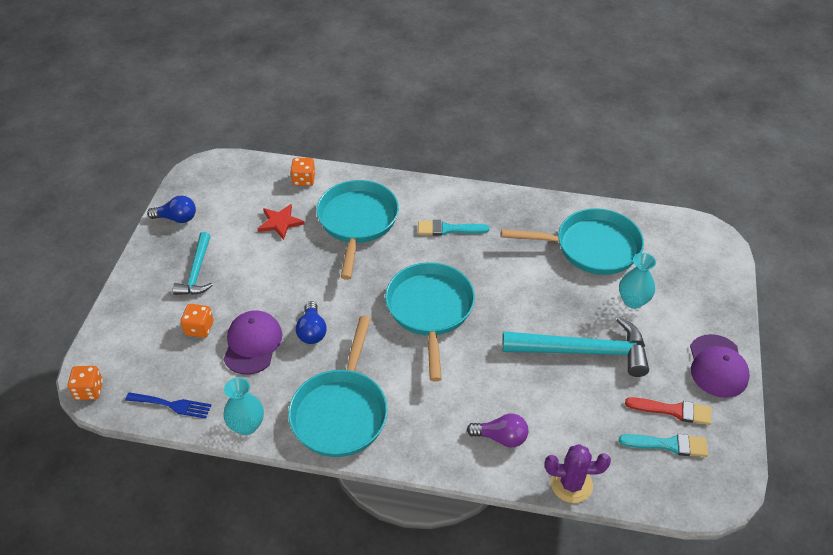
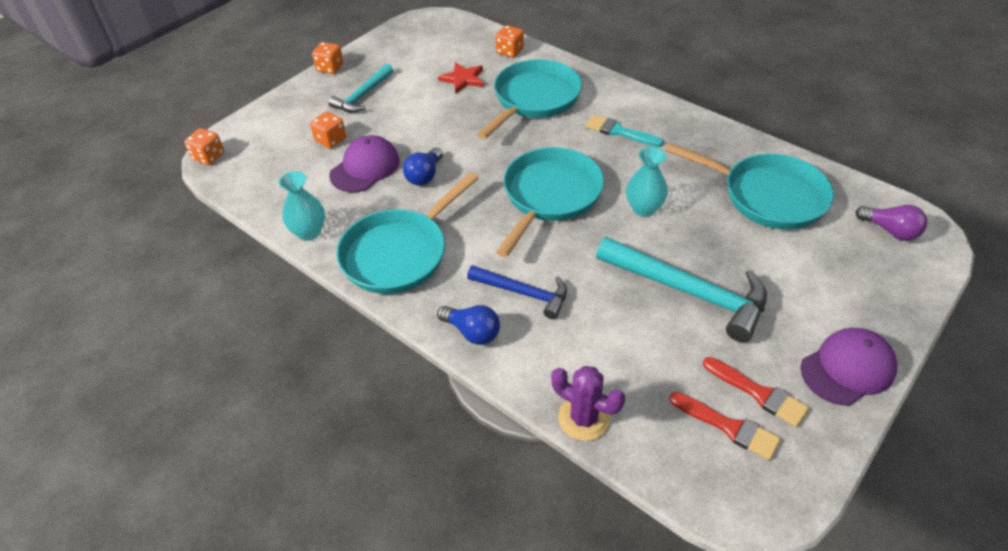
camera: 30 degrees right, 0 degrees up
blue fork [125,392,211,419] -> none
blue light bulb [147,196,196,223] -> blue light bulb moved to [437,305,500,345]
purple light bulb [467,413,528,447] -> purple light bulb moved to [856,205,927,241]
turquoise vase [619,253,656,309] -> turquoise vase moved to [626,147,668,217]
turquoise brush [619,434,708,457] -> red brush [669,392,781,460]
purple cap [690,334,750,398] -> purple cap turned 150 degrees counterclockwise [800,328,898,406]
none -> orange dice [312,42,343,74]
none -> blue hammer [467,265,567,319]

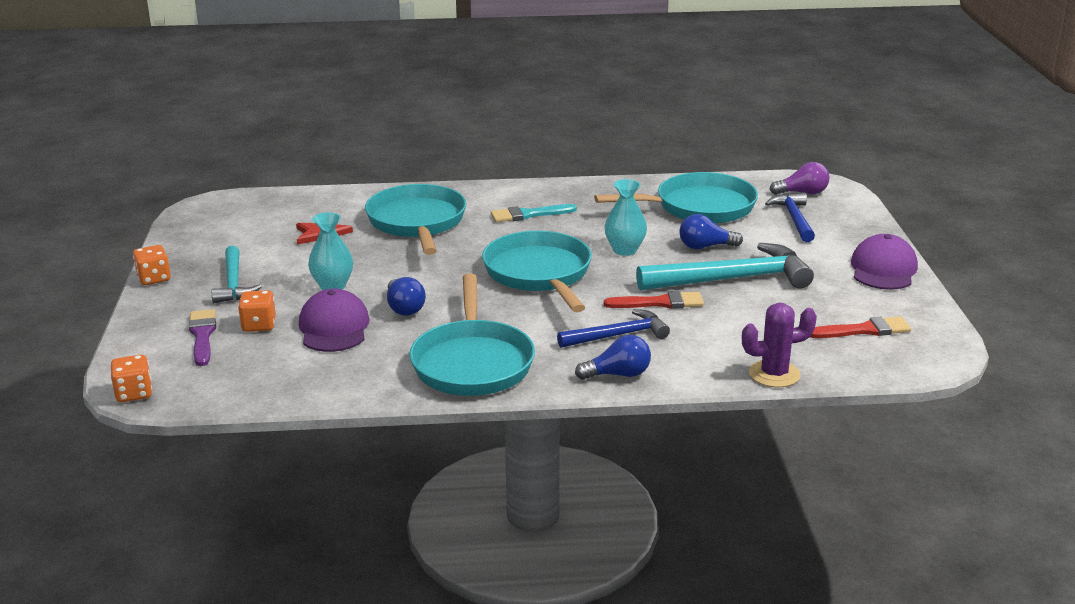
camera: 45 degrees left, 20 degrees down
turquoise vase [279,171,325,241] -> turquoise vase moved to [308,212,353,290]
orange dice [496,25,524,58] -> none
red brush [703,357,809,427] -> red brush moved to [604,291,704,309]
none -> purple brush [189,309,216,366]
none -> blue light bulb [679,214,743,249]
none -> blue hammer [765,193,815,242]

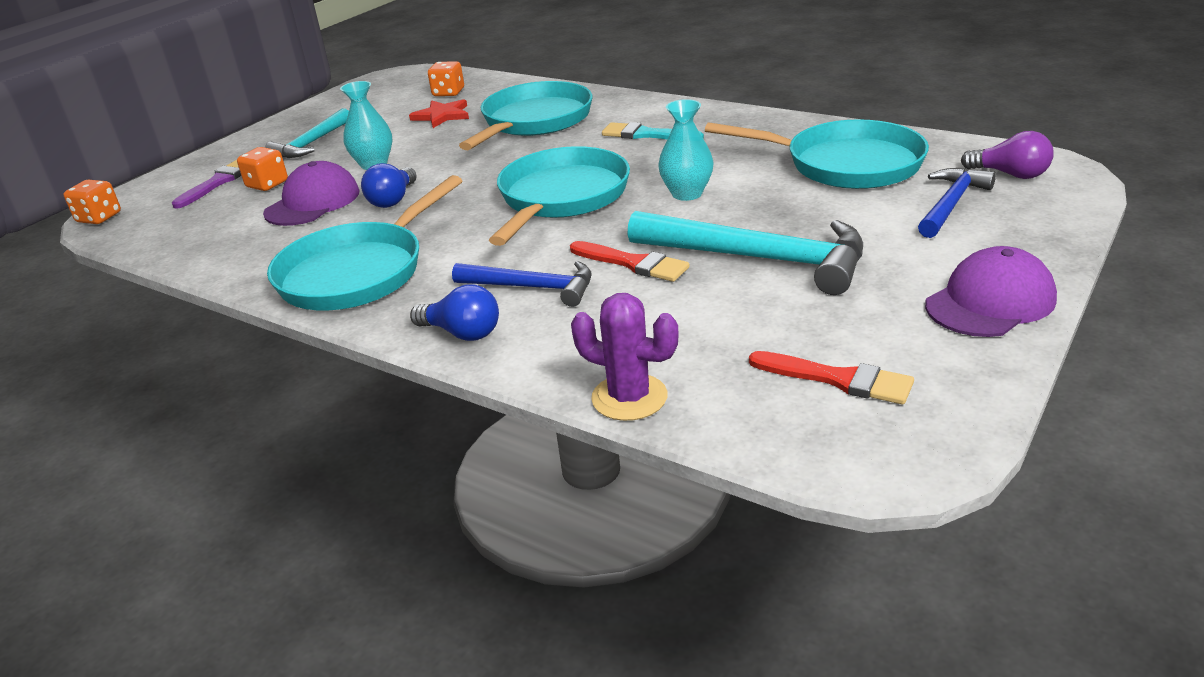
camera: 40 degrees right, 5 degrees up
orange dice [133,245,171,285] -> orange dice moved to [428,61,464,96]
blue light bulb [679,214,743,249] -> none

